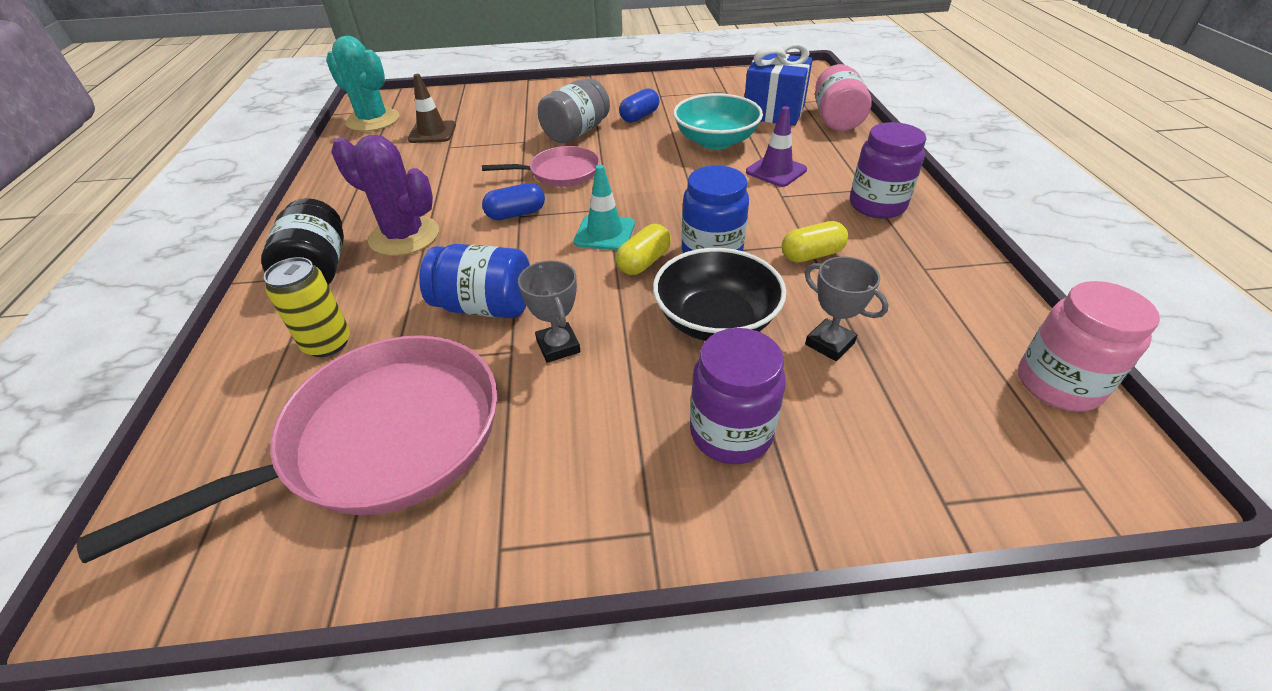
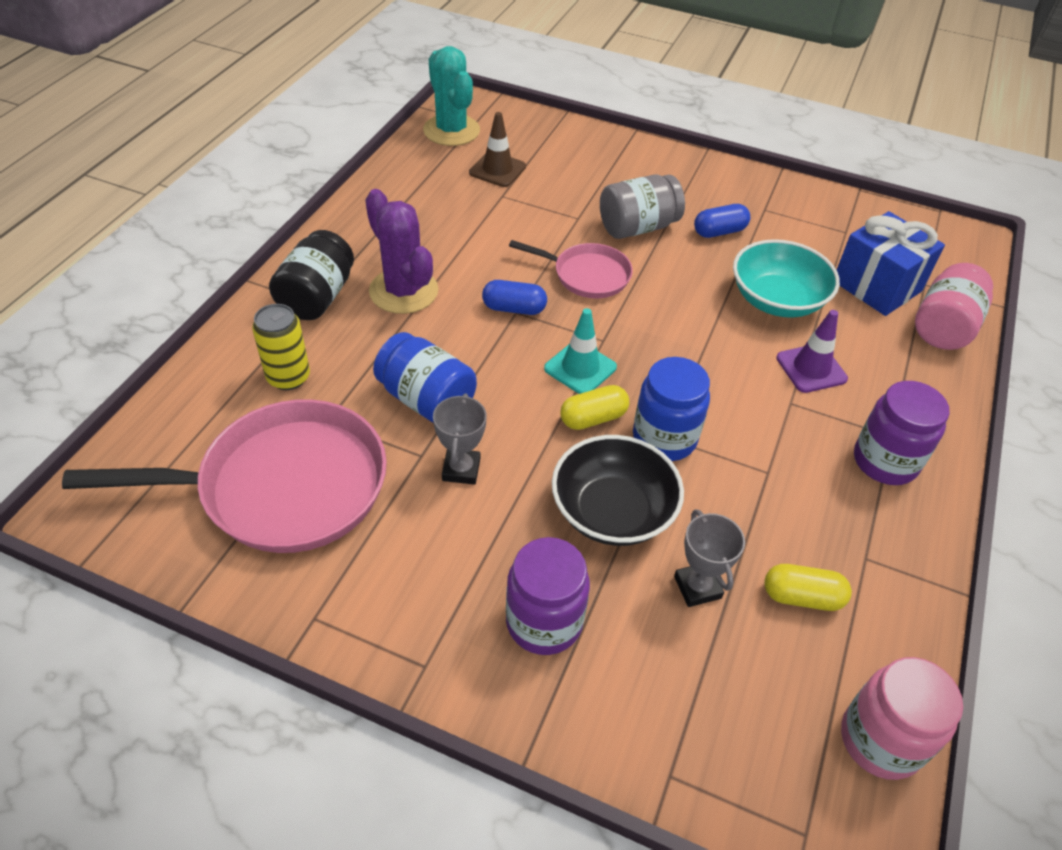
camera: 25 degrees right, 5 degrees up
yellow capsule [782,221,848,263] -> yellow capsule moved to [764,564,852,611]

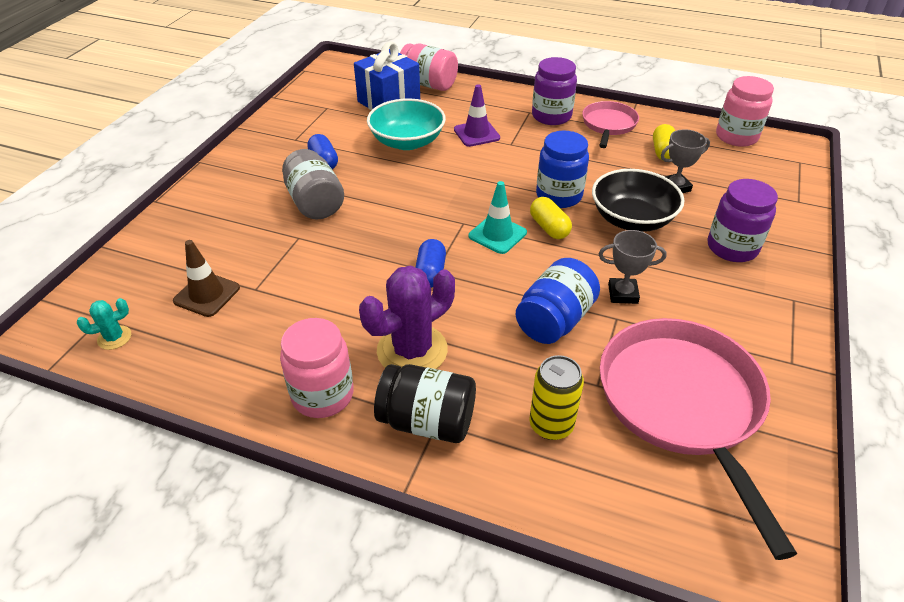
camera: 90 degrees left, 5 degrees down
turquoise cactus [423,46,480,146] -> turquoise cactus [77,298,131,350], size x0.47
pink pan [509,240,633,298] -> pink pan moved to [582,101,639,148]
none -> pink jar [280,318,354,418]

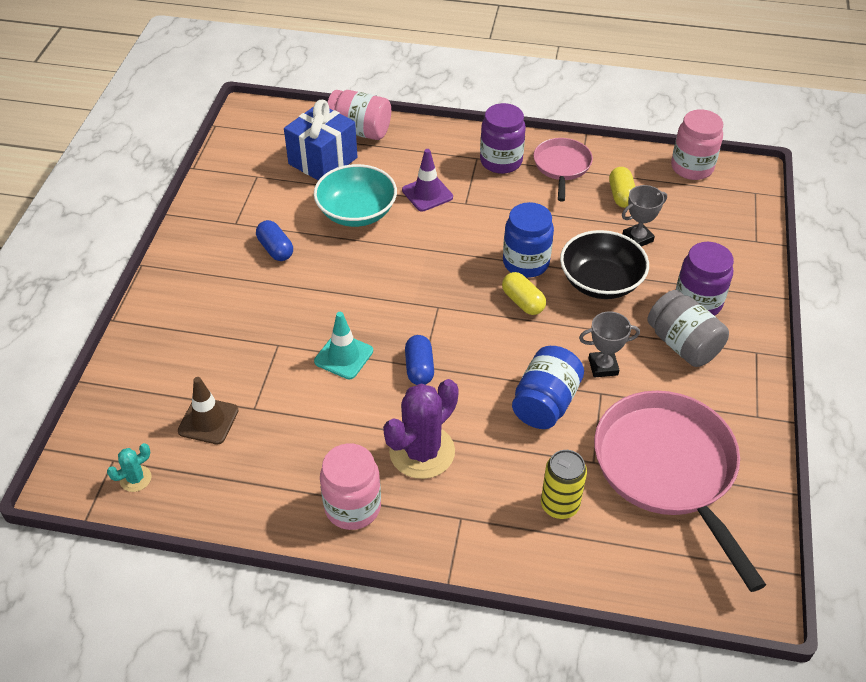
camera: 10 degrees left, 5 degrees up
grey jar [282,149,344,219] -> grey jar moved to [647,290,729,367]
black jar [374,364,476,443] -> none
turquoise traffic cone [469,181,527,254] -> turquoise traffic cone moved to [314,312,373,379]

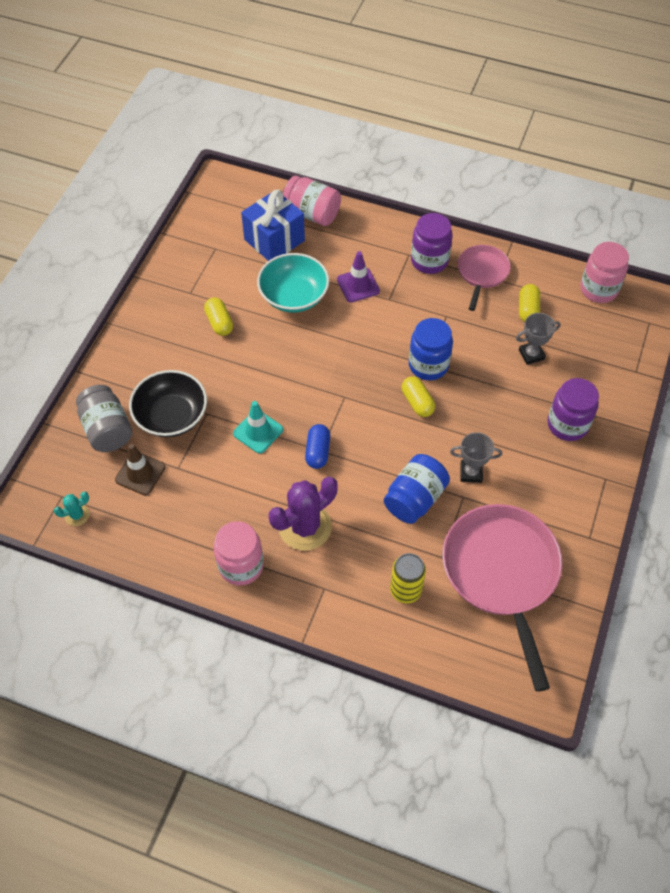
camera: 10 degrees right, 10 degrees up
blue capsule [256,220,293,261] -> yellow capsule [204,298,233,336]
black bowl [560,230,649,299] -> black bowl moved to [129,370,207,437]
grey jar [647,290,729,367] -> grey jar moved to [76,385,132,452]

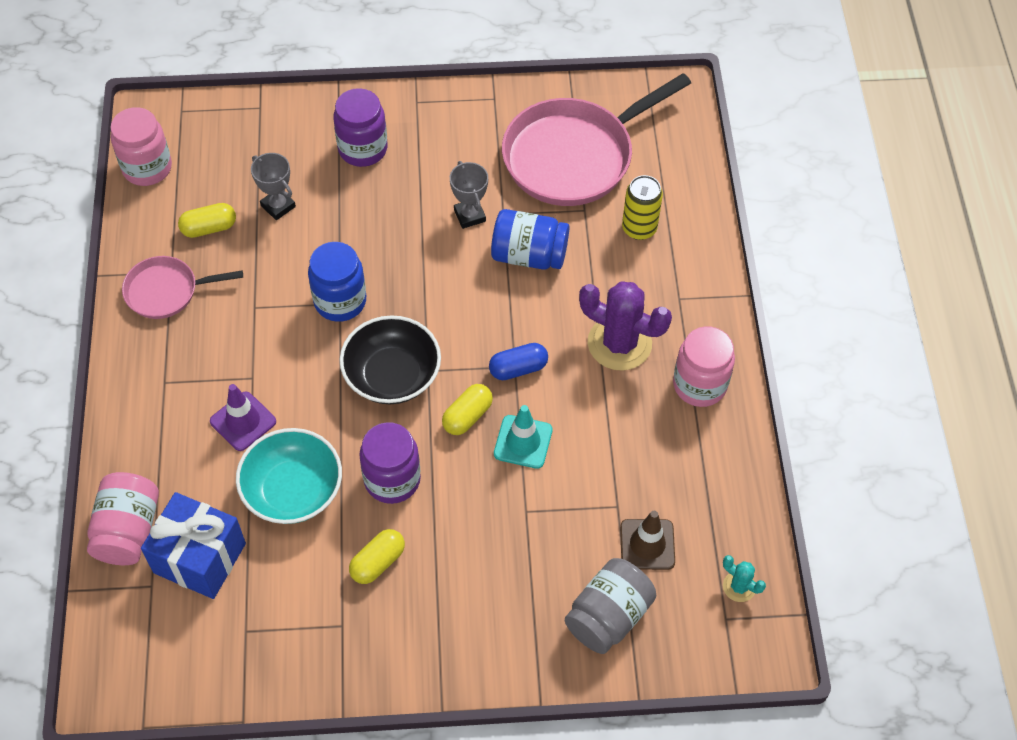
camera: 115 degrees left, 0 degrees up
black bowl [129,370,207,437] -> black bowl moved to [340,315,441,404]
yellow capsule [402,376,435,417] -> yellow capsule moved to [442,384,493,435]
purple jar [411,213,452,274] -> purple jar moved to [359,422,421,504]

